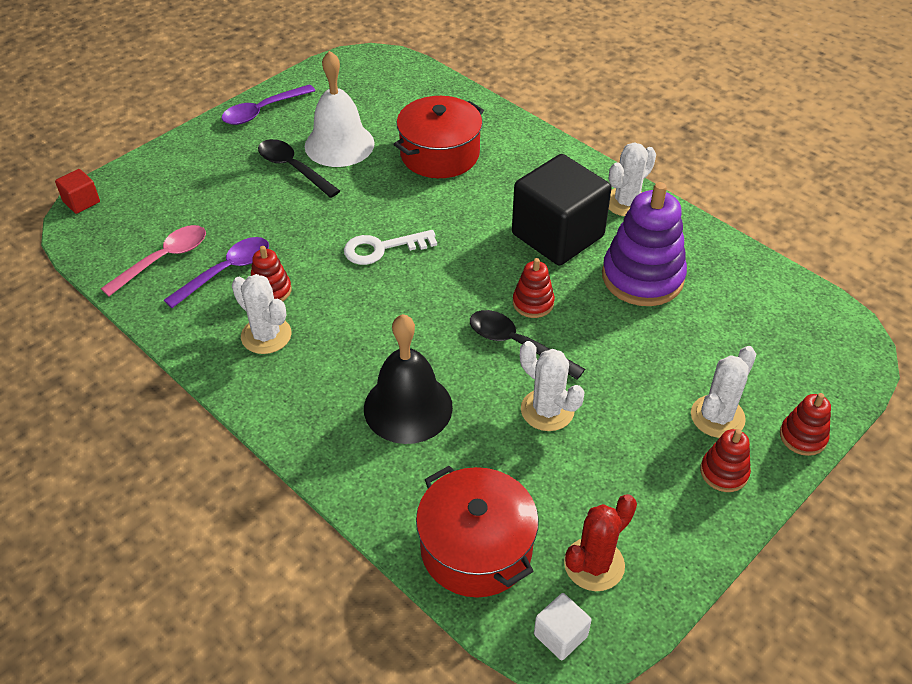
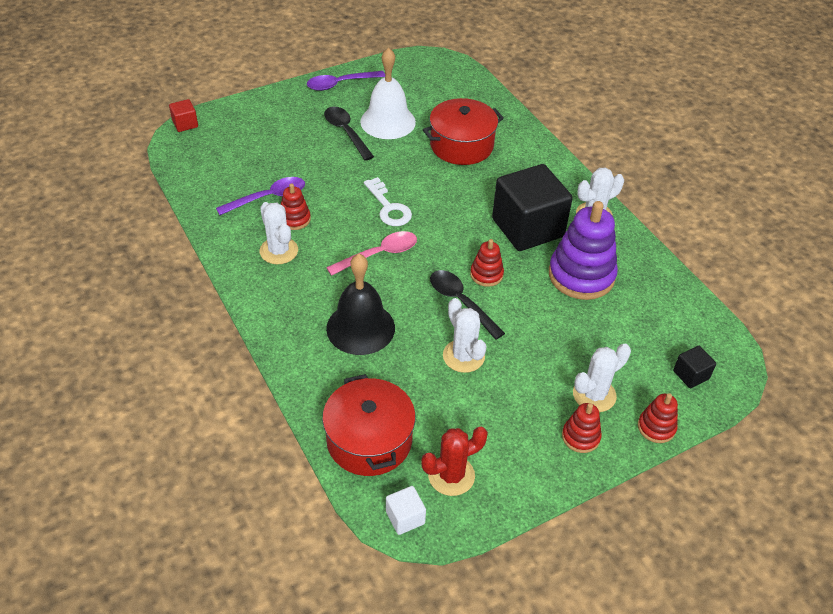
camera: 15 degrees right, 0 degrees up
pink spoon [101,225,206,296] -> pink spoon moved to [326,231,417,276]
white key [344,230,437,265] -> white key turned 120 degrees counterclockwise [364,177,412,226]
none -> black cube [673,346,716,388]

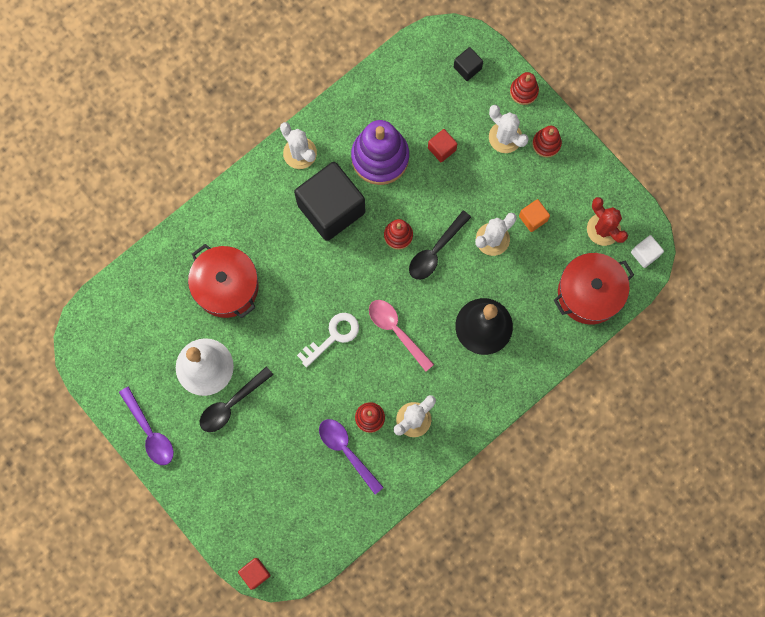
camera: 100 degrees left, 30 degrees up
none -> red cube [428,129,457,162]
none -> orange cube [519,199,550,232]

